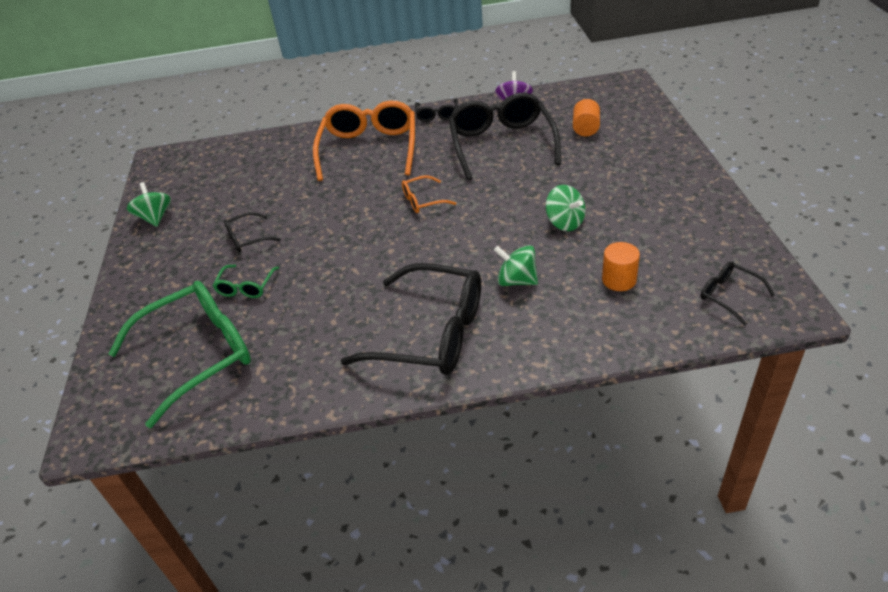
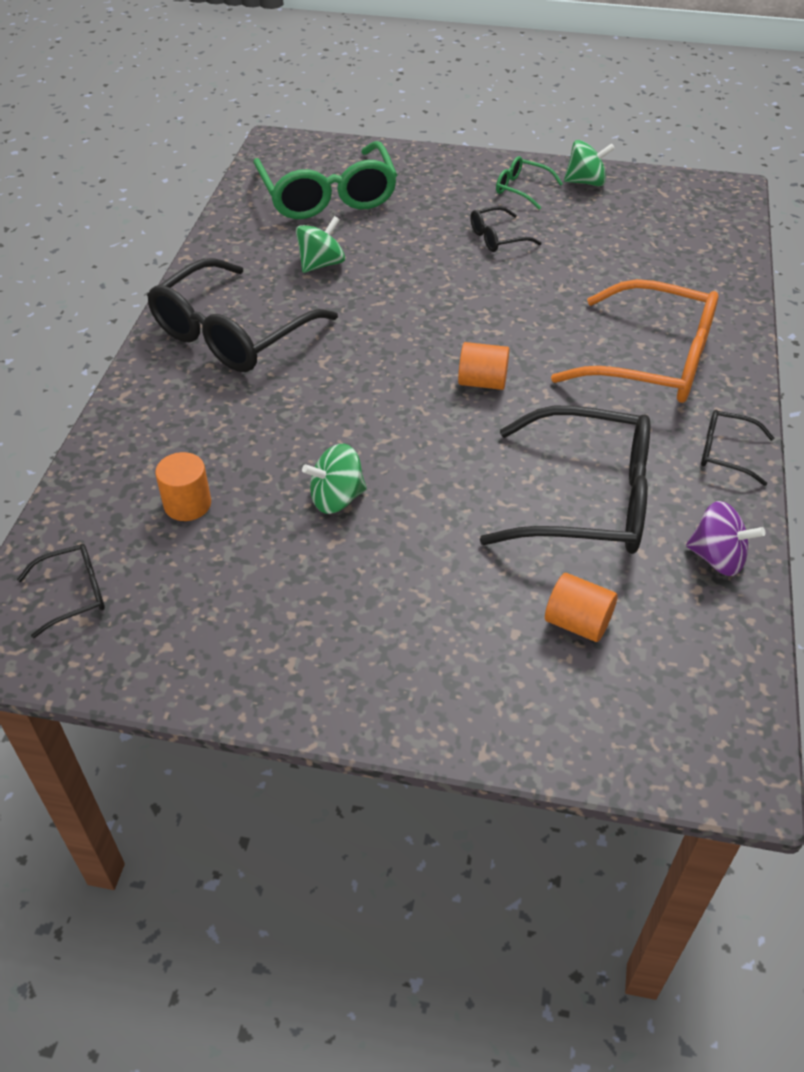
camera: 105 degrees right, 5 degrees up
green glasses [213,265,279,298] -> green glasses moved to [496,156,563,210]
black glasses [224,212,281,253] -> black glasses turned 105 degrees counterclockwise [470,206,541,252]
orange glasses [402,175,456,213] -> orange cylinder [458,342,509,390]
green spinning top [494,245,538,286] -> green spinning top moved to [296,216,345,273]

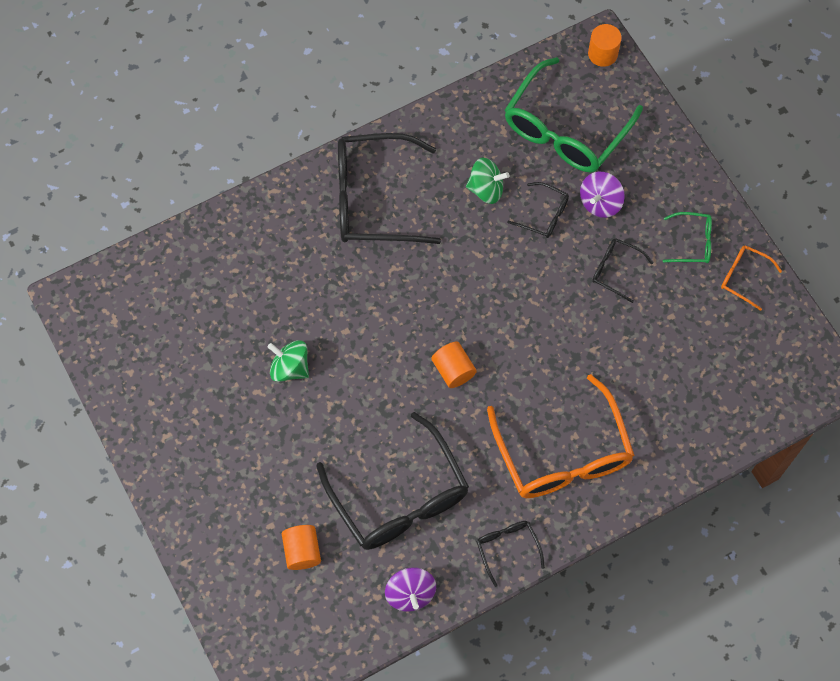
camera: 50 degrees right, 20 degrees up
black glasses [17,544,105,638] -> black glasses moved to [507,182,569,238]
orange cylinder [155,452,211,521] -> orange cylinder moved to [588,24,622,67]
green glasses [496,156,563,210] -> green glasses turned 105 degrees clockwise [663,212,712,263]
green spinning top [564,140,615,186] -> orange glasses [721,245,782,311]
none -> purple spinning top [580,172,625,218]

